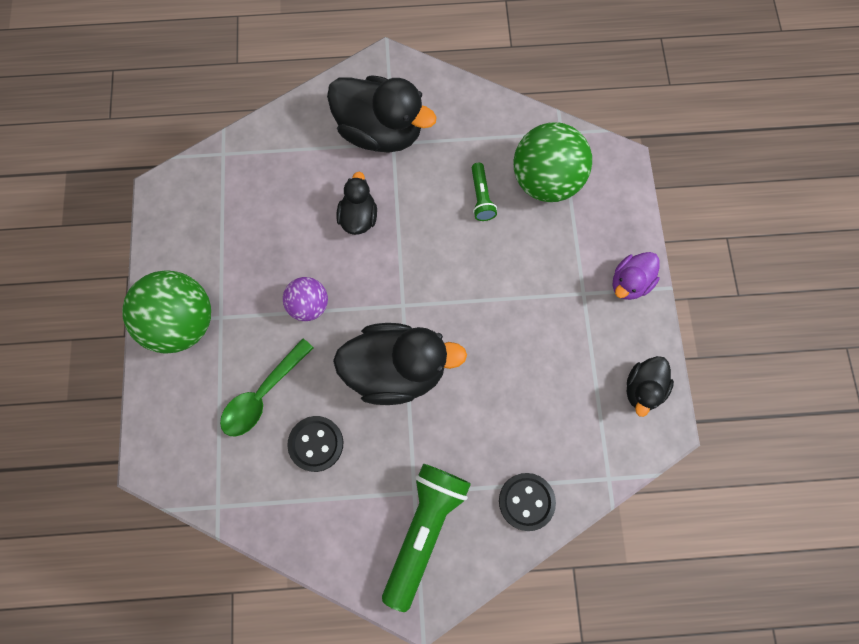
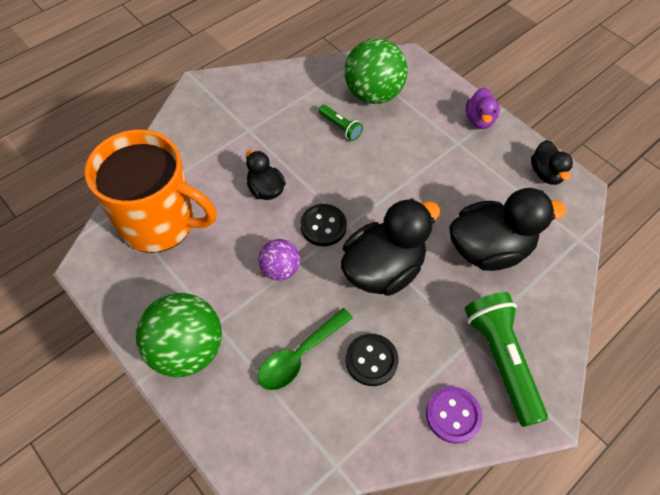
camera: 40 degrees left, 15 degrees down
green spoon [220,338,314,437] -> green spoon turned 45 degrees clockwise [258,308,353,390]
black duck [327,75,437,153] -> black duck moved to [449,188,566,271]
black button [499,473,556,531] -> black button moved to [300,204,347,246]
none -> orange mug [84,129,217,253]
none -> purple button [426,387,482,444]

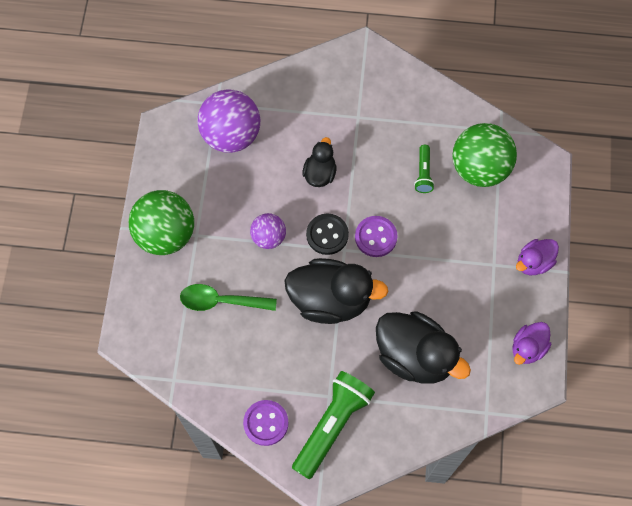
camera: 50 degrees right, 10 degrees up
orange mug [84,129,217,253] -> purple ball [198,89,260,153]
black button [346,333,399,386] -> none
black duck [531,140,573,185] -> purple duck [513,322,551,365]
none -> purple button [355,216,398,257]

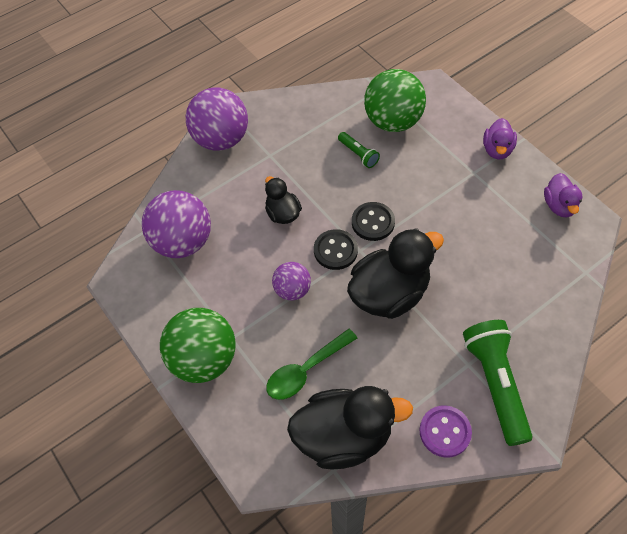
camera: 40 degrees left, 10 degrees down
purple button [355,216,398,257] -> black button [352,202,395,241]
black duck [376,311,471,384] -> black duck moved to [287,386,413,469]
none -> purple ball [186,88,248,151]

